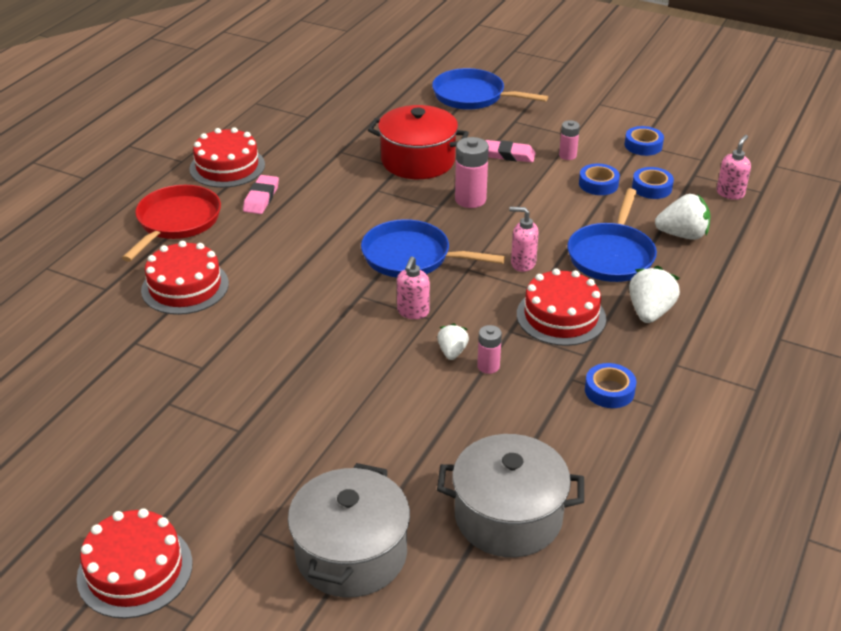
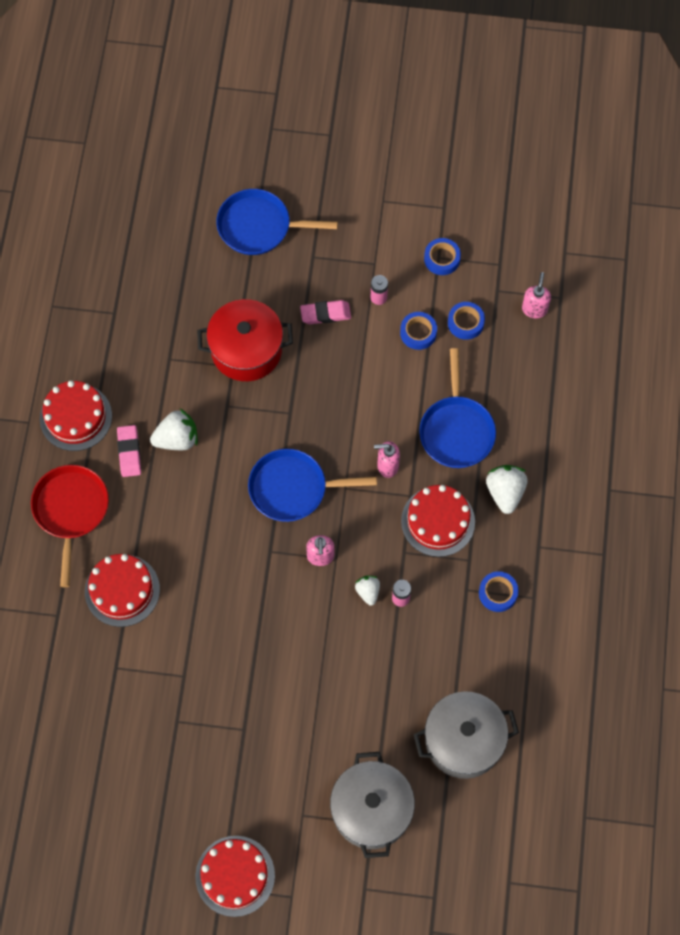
camera: 20 degrees left, 30 degrees up
pink battery [455,137,489,208] -> none
white strawberry [655,194,711,240] -> white strawberry moved to [150,408,198,450]

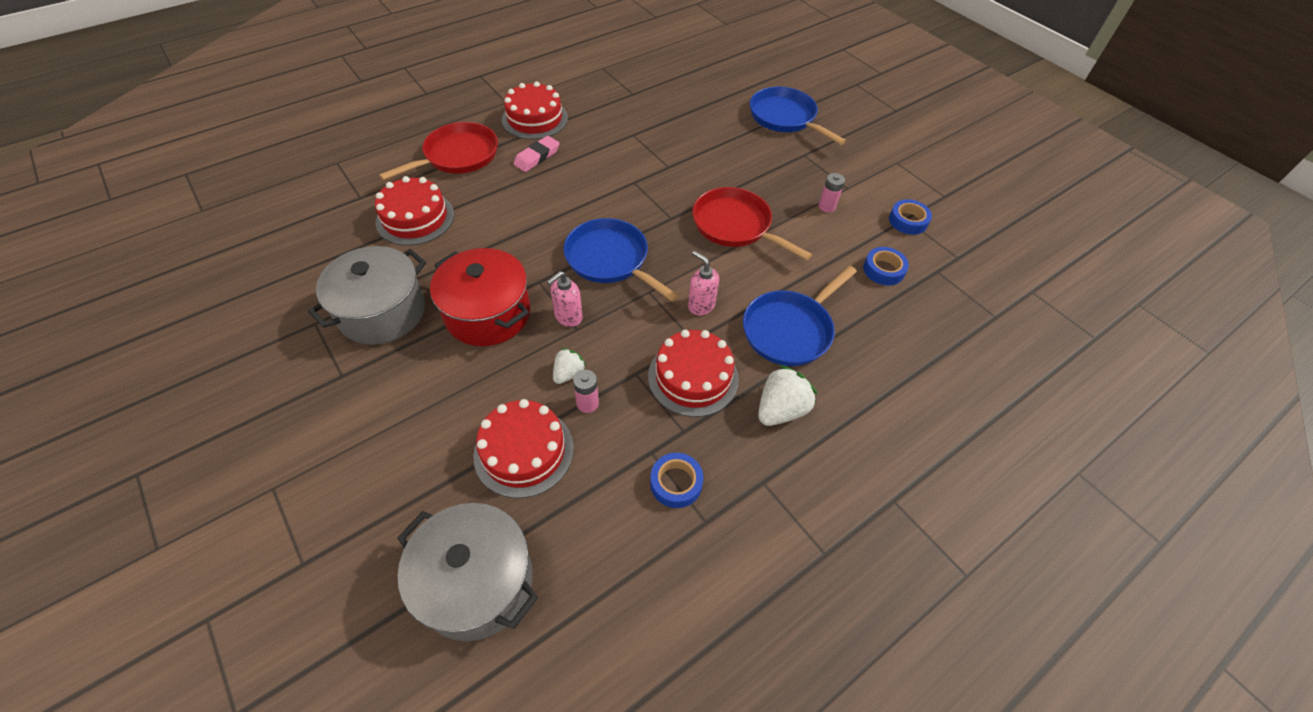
camera: 45 degrees right, 15 degrees down
white strawberry [150,408,198,450] -> none
red cake [195,836,275,917] -> red cake moved to [473,399,574,498]
red pot [197,299,293,381] -> red pot moved to [430,248,530,346]
pink eraser [300,300,351,324] -> none
grey pot [330,752,415,858] -> grey pot moved to [308,246,426,345]
blue tape [400,312,437,350] -> none
pink soap dispenser [522,272,551,318] -> none
none -> red pan [692,187,812,260]

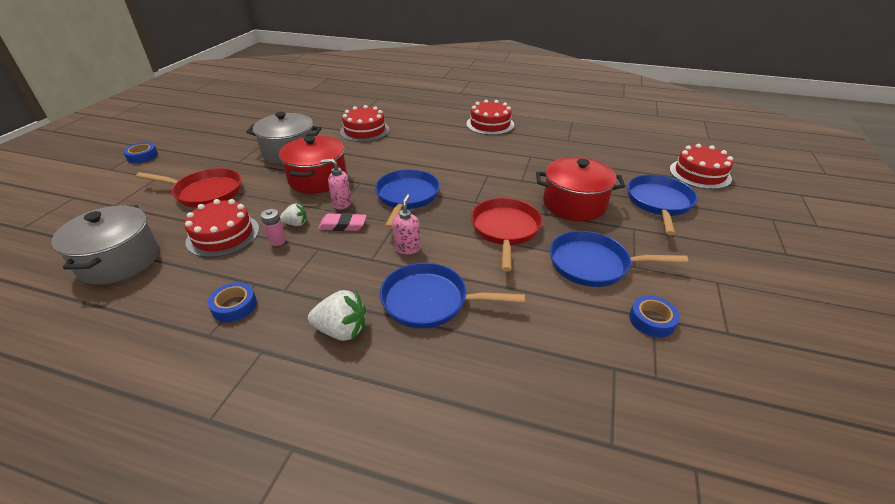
camera: 55 degrees right, 15 degrees down
red pan [379,122,498,181] -> red pan moved to [136,168,241,208]
pink eraser [514,136,560,172] -> pink eraser moved to [318,213,367,231]
red cake [648,330,739,417] -> red cake moved to [670,144,733,189]
pink battery [819,173,845,212] -> blue pan [550,231,688,287]
blue tape [863,247,909,286] -> blue tape moved to [123,142,158,163]
none -> red pot [536,157,625,221]

